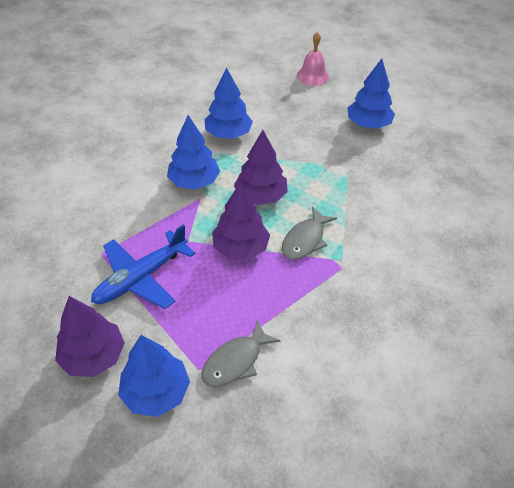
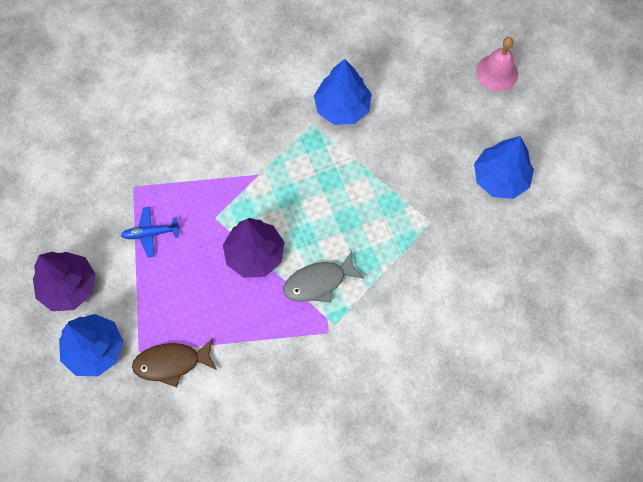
camera: 35 degrees right, 20 degrees up
blue plane [91,224,195,309] -> blue plane [121,207,180,257], size x0.52
blue tree [167,115,220,190] -> none
grey fish [201,320,280,387] -> brown fish [132,338,217,387]
purple tree [234,130,288,205] -> none

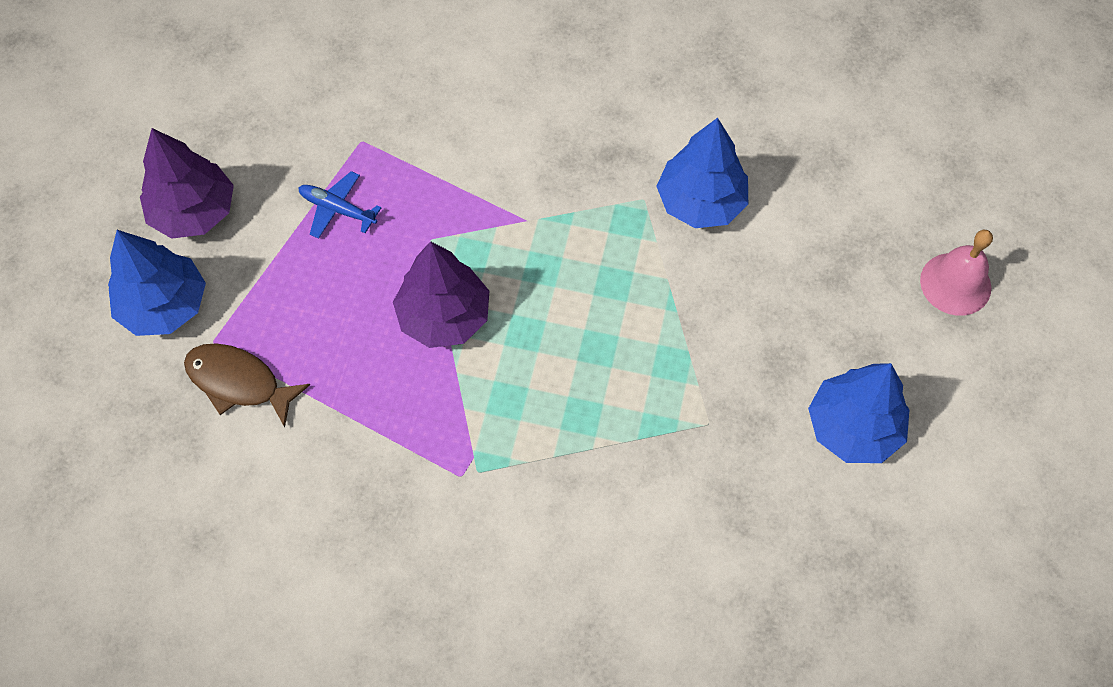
camera: 35 degrees right, 5 degrees down
grey fish [283,251,365,302] -> none

